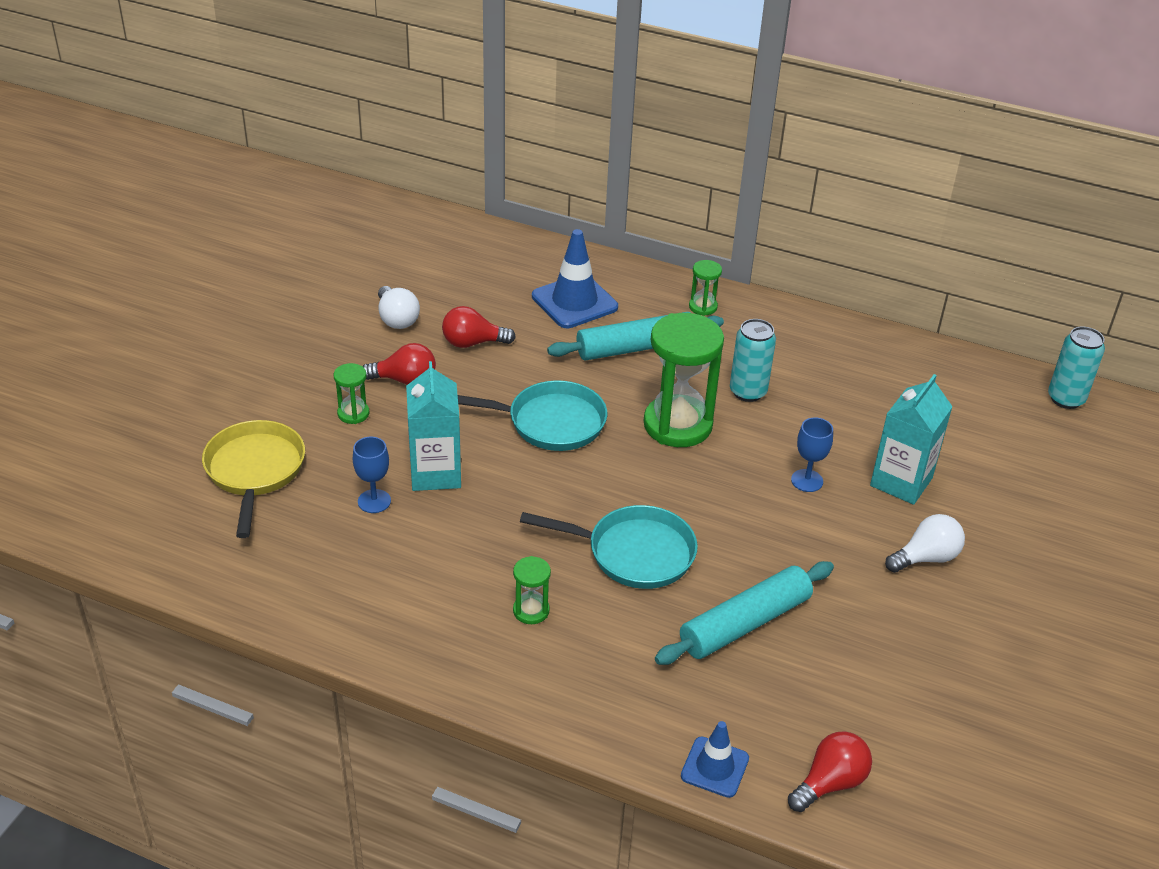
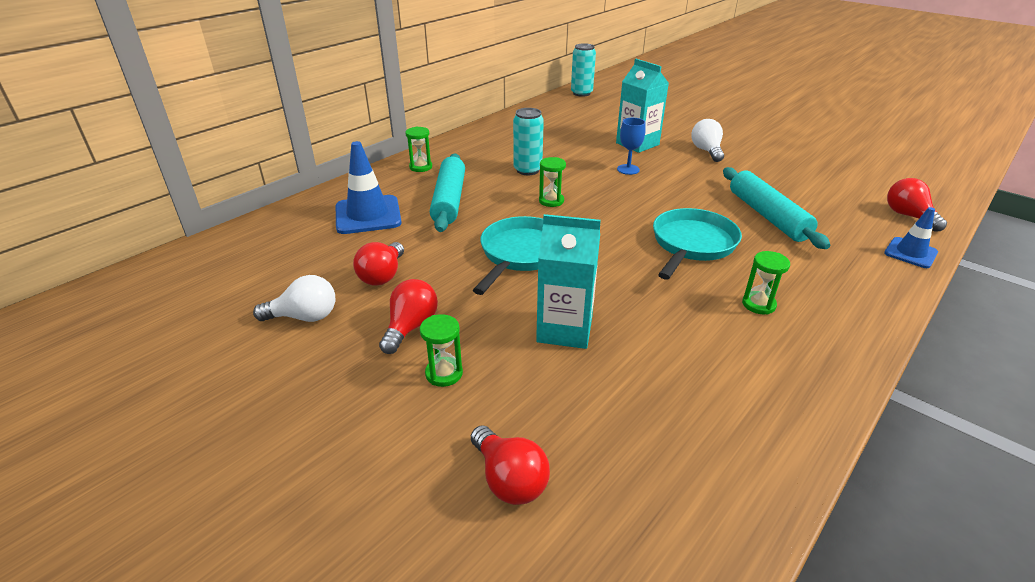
camera: 70 degrees left, 5 degrees down
yellow pan [202,420,305,538] -> red light bulb [471,425,550,505]
blue goblet [353,437,391,513] -> none
green hourglass [644,313,724,447] -> green hourglass [539,157,566,207], size x0.46

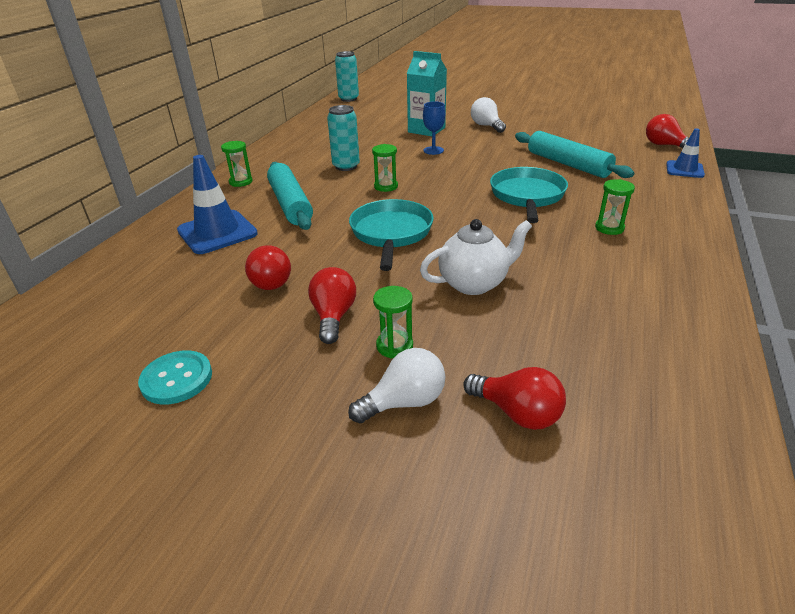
camera: 20 degrees left, 0 degrees up
white light bulb [253,275,335,322] -> white light bulb moved to [348,348,445,423]
turquoise carton [536,214,601,349] -> white teapot [420,219,532,295]
none -> turquoise button [138,351,212,404]

